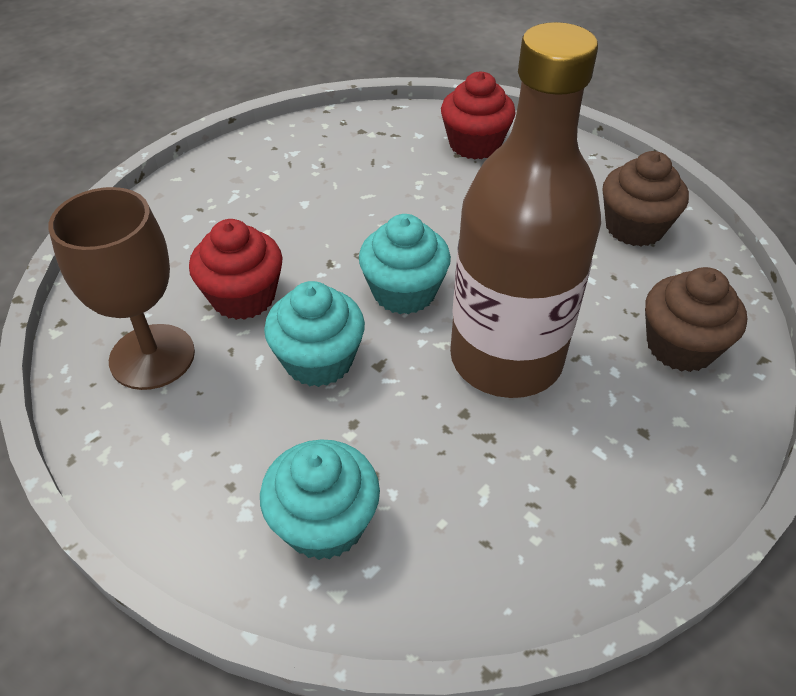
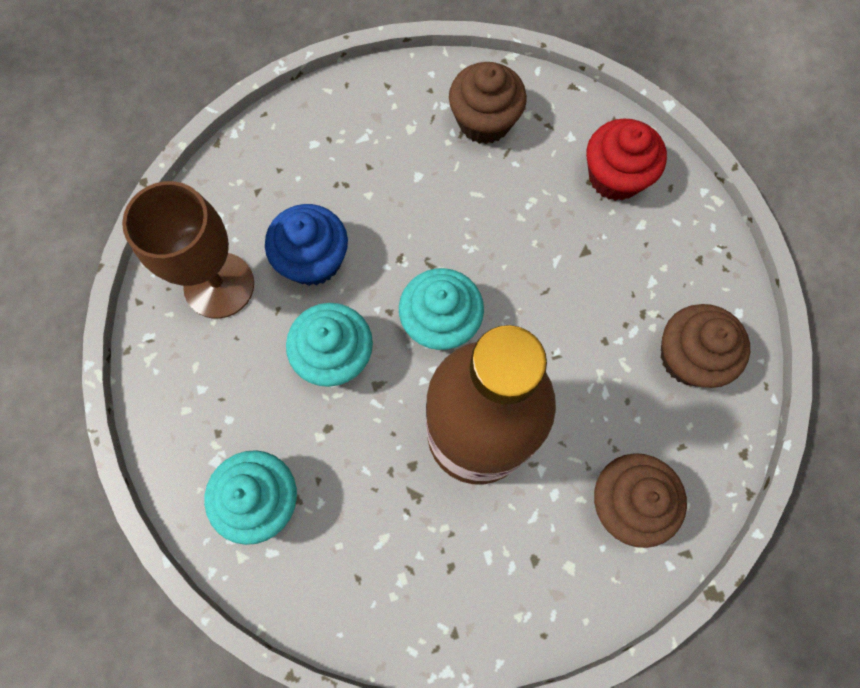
camera: 30 degrees right, 25 degrees up
red cupcake [189,219,283,320] -> blue cupcake [265,204,348,286]
none -> brown cupcake [449,62,527,144]

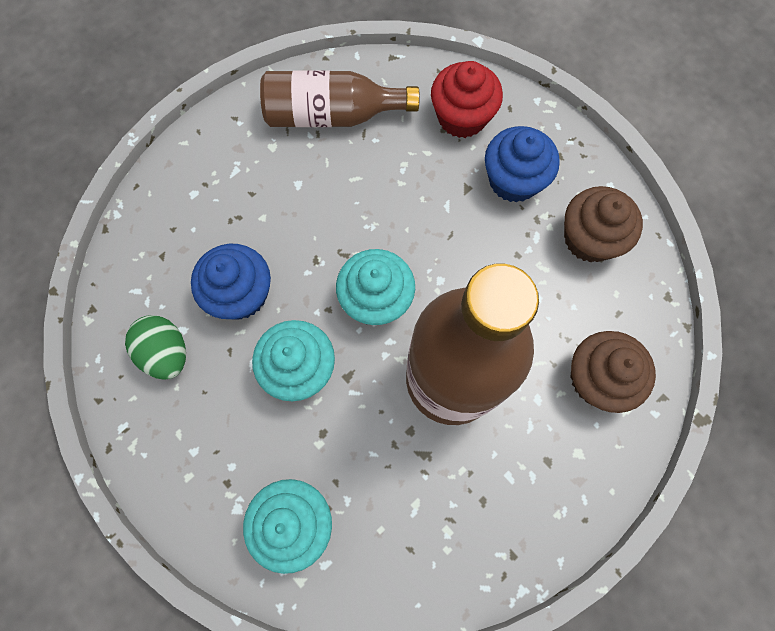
camera: 25 degrees left, 0 degrees up
brown goblet [122,181,254,319] -> green egg [125,315,186,380]
brown cupcake [449,62,527,144] -> brown bottle [260,70,419,127]
none -> blue cupcake [485,126,560,203]

